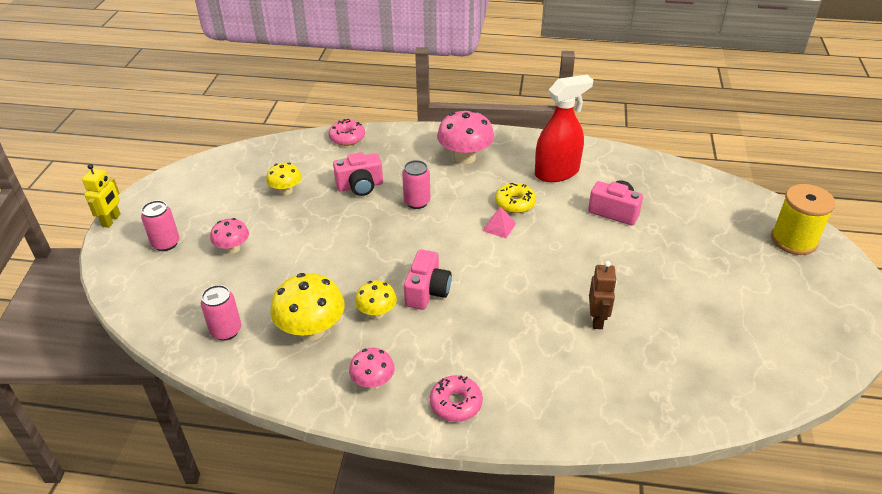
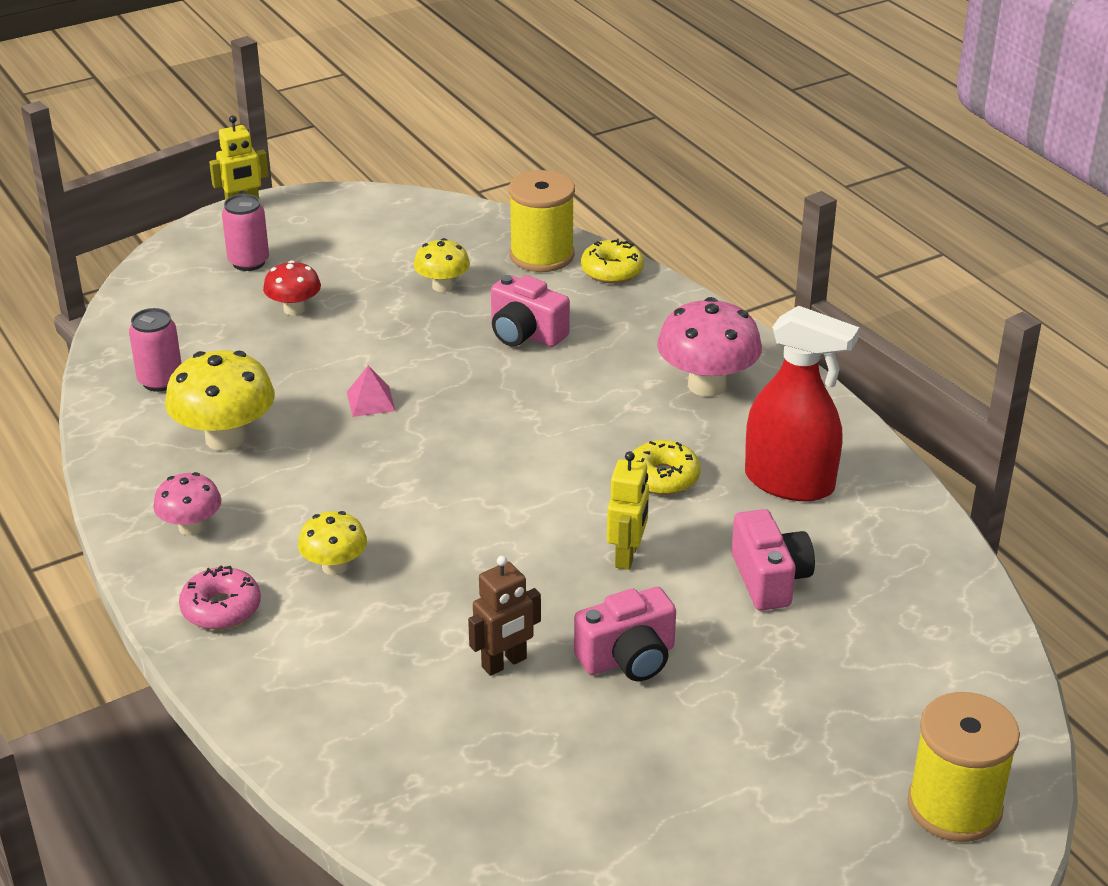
camera: 50 degrees right, 5 degrees down
pink mushroom [210,218,249,254] -> red mushroom [263,260,321,315]
pink donut [329,119,365,146] -> yellow donut [581,239,644,283]
yellow mushroom [355,280,397,319] -> yellow mushroom moved to [298,511,367,575]
pink can [402,160,430,209] -> none
pink camera [404,249,452,310] -> pink camera moved to [574,587,676,681]
pink pyramid [483,207,516,238] -> pink pyramid moved to [347,365,396,417]
none -> yellow spool [509,170,575,272]
none -> yellow robot [607,451,649,570]

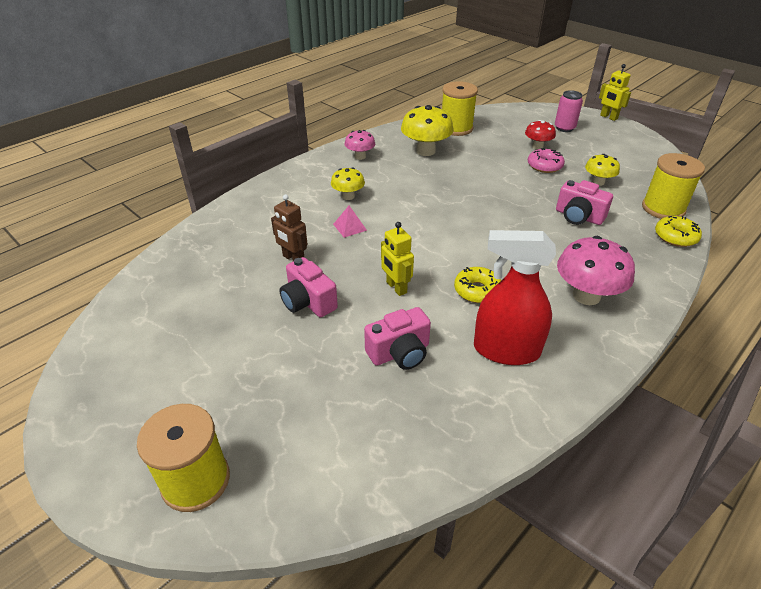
camera: 75 degrees right, 5 degrees up
pink can [129,308,182,392] -> yellow spool [442,81,478,136]
pink donut [179,565,261,630] -> pink donut moved to [528,148,565,173]
pink pyramid [347,365,396,417] -> pink pyramid moved to [333,206,367,238]
pink camera [491,275,570,347] -> pink camera turned 75 degrees counterclockwise [556,180,613,225]
yellow robot [607,451,649,570] -> yellow robot turned 60 degrees clockwise [381,222,414,296]
red spray bottle [745,306,859,501] -> red spray bottle turned 90 degrees clockwise [474,230,556,365]

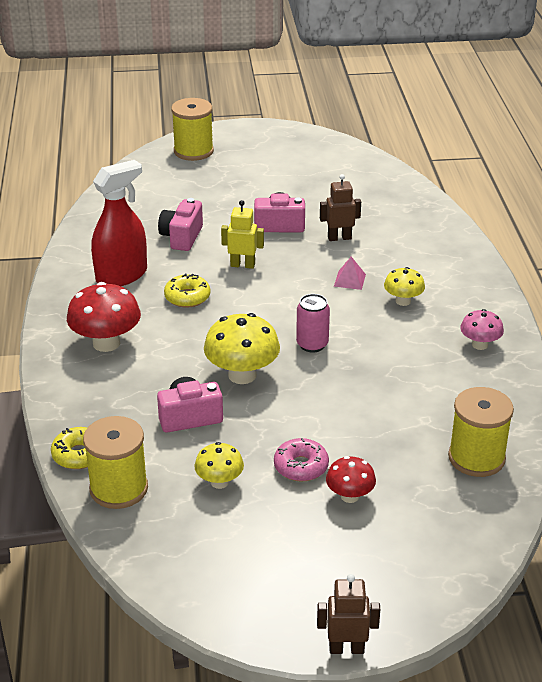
camera: 130 degrees right, 5 degrees down
yellow mushroom [401,105,454,156] -> yellow mushroom moved to [204,313,280,384]
pink can [555,90,583,132] -> pink can moved to [296,294,330,352]
pink mushroom [557,236,635,305] -> red mushroom [67,282,141,352]
yellow robot [599,64,631,121] -> brown robot [317,574,380,654]

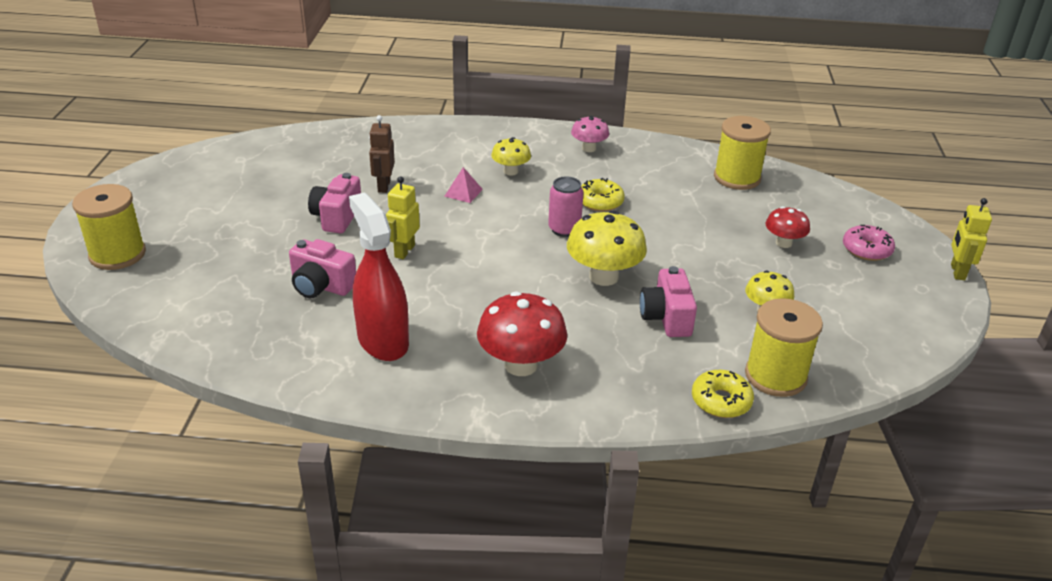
camera: 80 degrees left, 0 degrees up
yellow donut [164,274,210,308] -> yellow donut moved to [581,178,625,212]
pink donut [274,438,329,481] -> pink donut moved to [843,225,895,261]
brown robot [317,574,380,654] -> yellow robot [951,198,992,280]

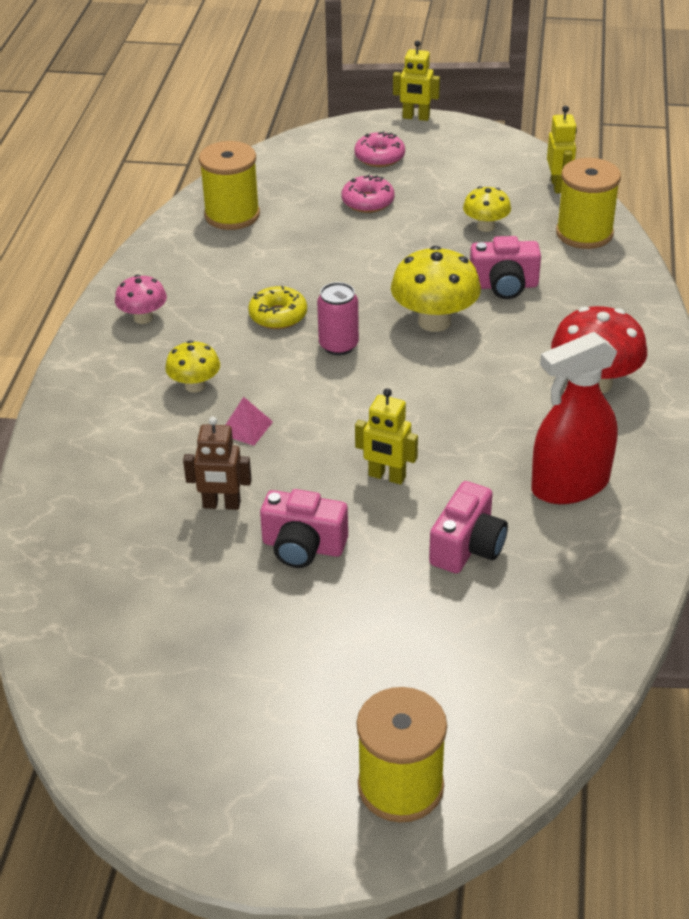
camera: 85 degrees left, 5 degrees up
yellow donut [692,370,754,418] -> none
red mushroom [765,206,810,248] -> pink donut [342,174,394,213]
none -> yellow robot [547,106,577,193]

